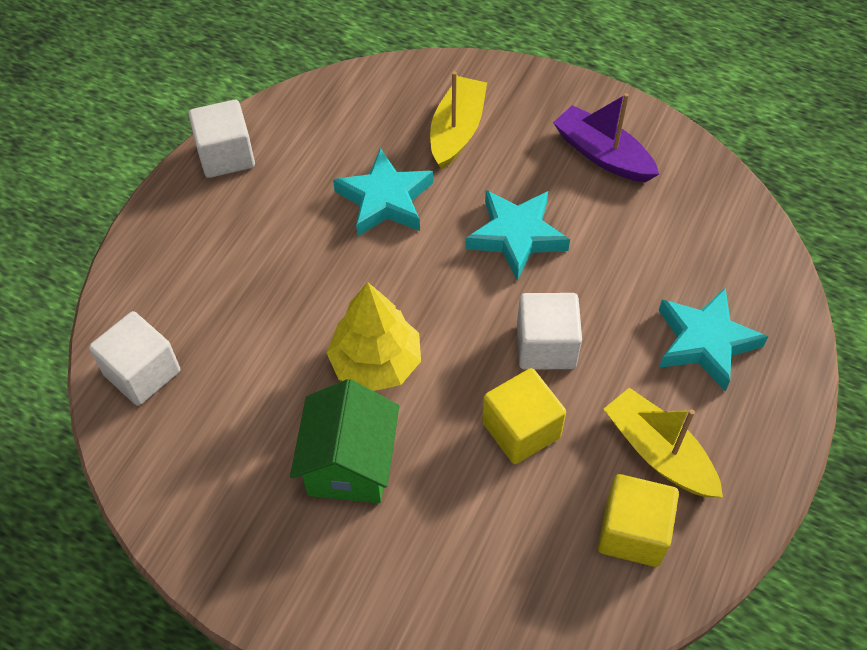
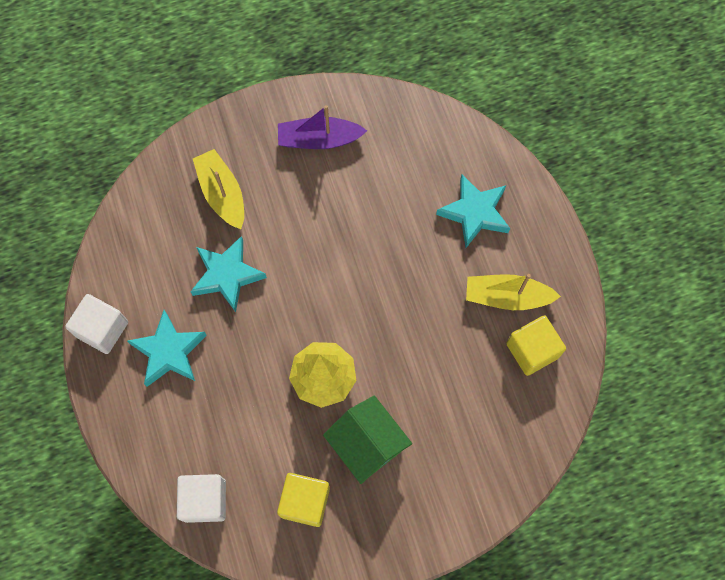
camera: 45 degrees left, 15 degrees up
turquoise star [465,190,570,281] -> turquoise star moved to [127,310,207,387]
yellow cube [482,368,566,464] -> yellow cube moved to [277,473,330,527]
white cube [517,293,582,370] -> none

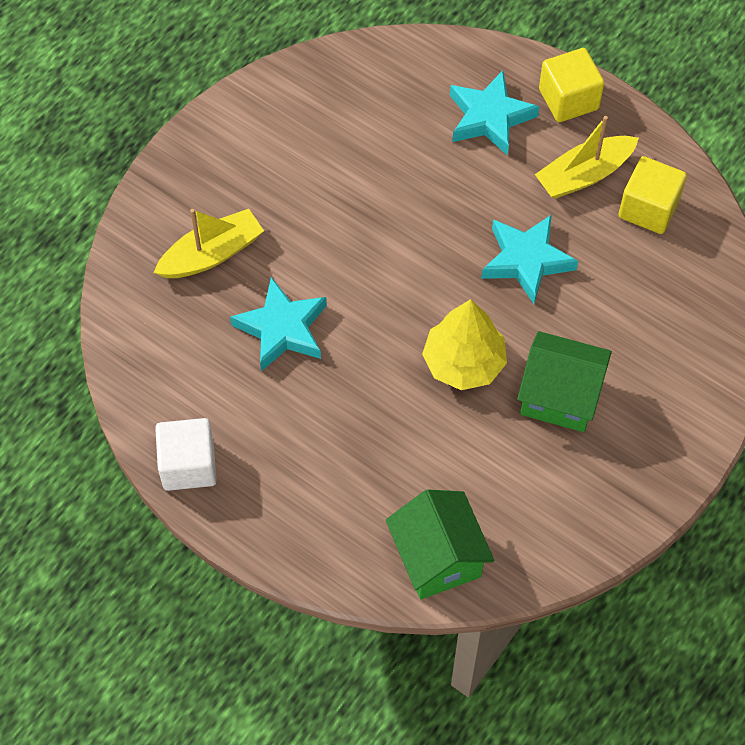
camera: 35 degrees left, 10 degrees down
turquoise star [127,310,207,387] -> turquoise star moved to [481,215,578,304]
white cube [177,474,226,523] -> green house [386,490,495,599]
yellow boat [193,149,244,229] -> yellow boat turned 120 degrees clockwise [154,209,264,278]
yellow cube [277,473,330,527] -> yellow cube moved to [539,48,604,122]
purple boat [278,105,367,149] -> none

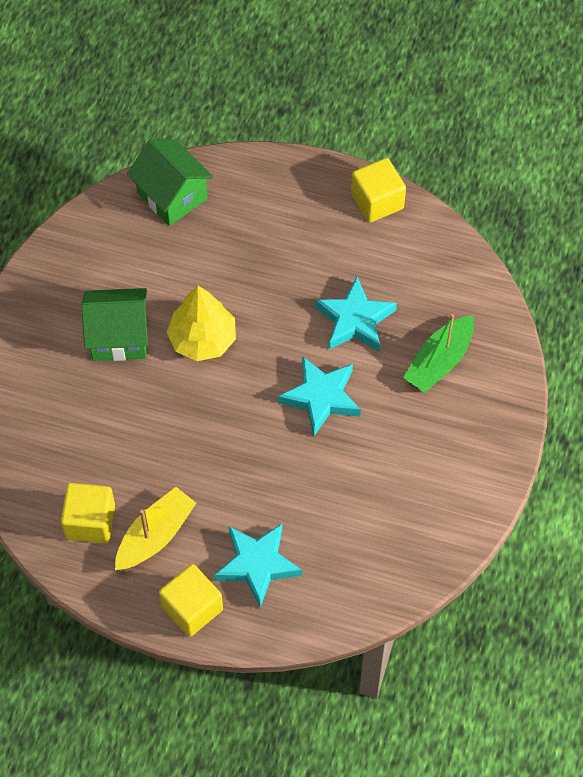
camera: 160 degrees right, 0 degrees up
yellow boat [154,209,264,278] -> green boat [403,314,474,393]
white cube [155,418,217,491] -> yellow cube [351,158,406,223]
turquoise star [481,215,578,304] -> turquoise star moved to [278,356,361,436]

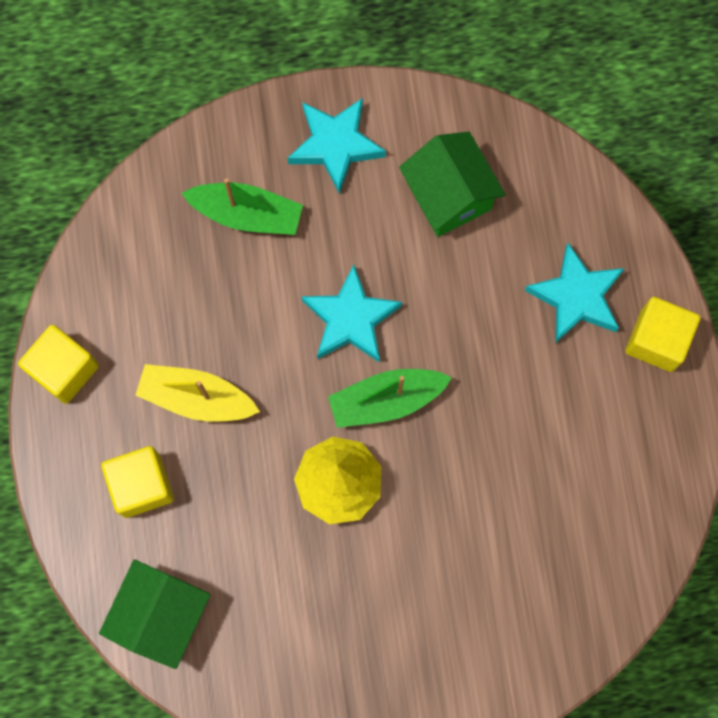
camera: 115 degrees left, 15 degrees up
yellow cube [61,483,115,543] -> yellow cube moved to [101,446,174,518]
green house [81,288,148,361] -> green house moved to [399,132,506,237]
yellow boat [115,487,196,570] -> yellow boat moved to [136,364,260,422]
turquoise star [315,277,397,351] -> turquoise star moved to [288,98,386,194]
none -> green boat [328,369,452,428]

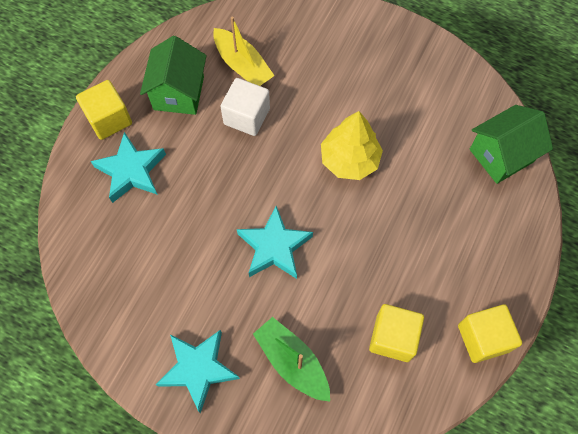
camera: 145 degrees left, 10 degrees down
yellow cube [101,446,174,518] -> yellow cube moved to [369,304,424,362]
yellow boat [136,364,260,422] -> yellow boat moved to [213,17,275,86]
green boat [328,369,452,428] -> none
green house [399,132,506,237] -> green house moved to [140,36,206,115]
none -> white cube [220,78,270,136]

